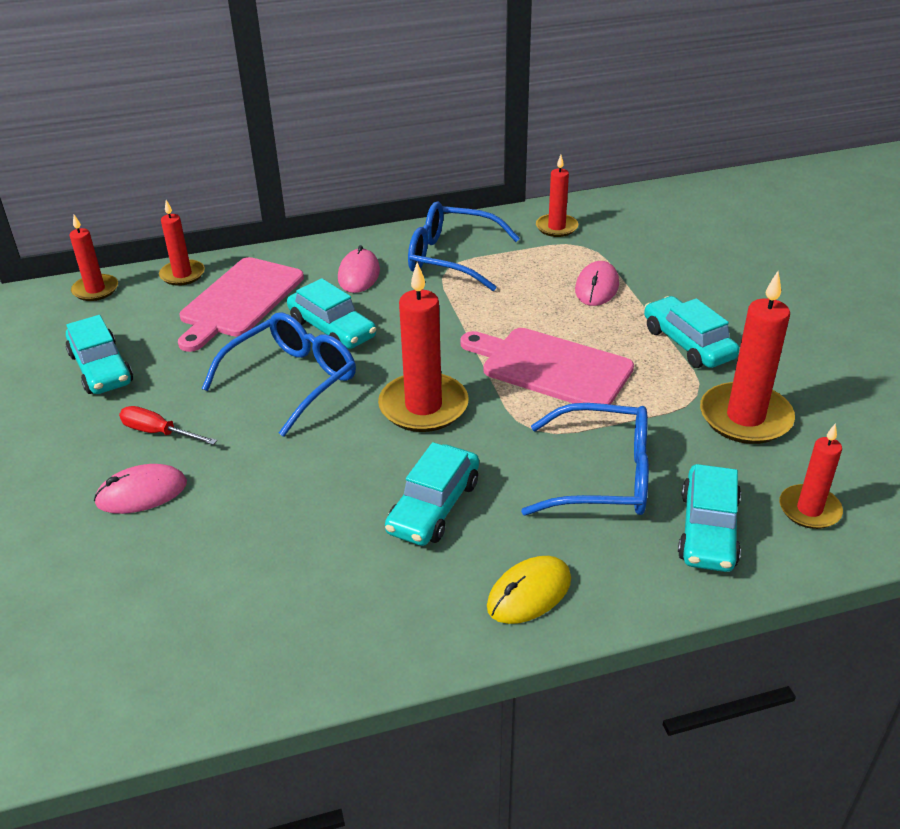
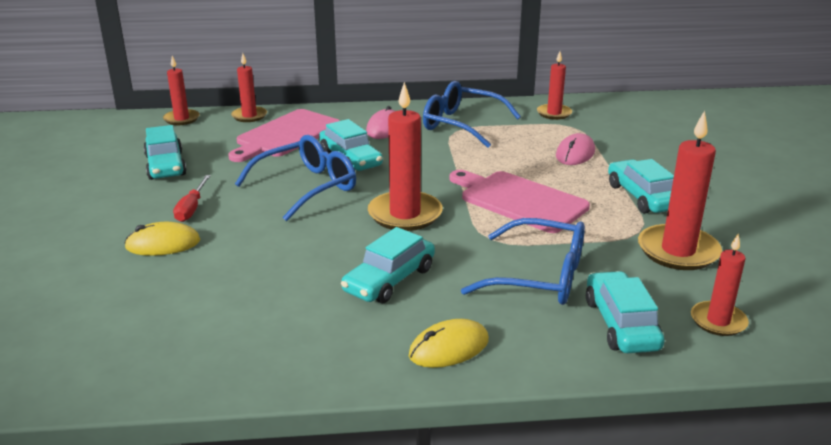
camera: 10 degrees right, 10 degrees down
pink mouse [94,464,187,514] -> yellow mouse [124,222,200,256]
red screwdriver [119,406,217,445] -> red screwdriver turned 120 degrees counterclockwise [173,175,211,222]
turquoise car [678,464,741,572] -> turquoise car turned 150 degrees clockwise [586,271,664,353]

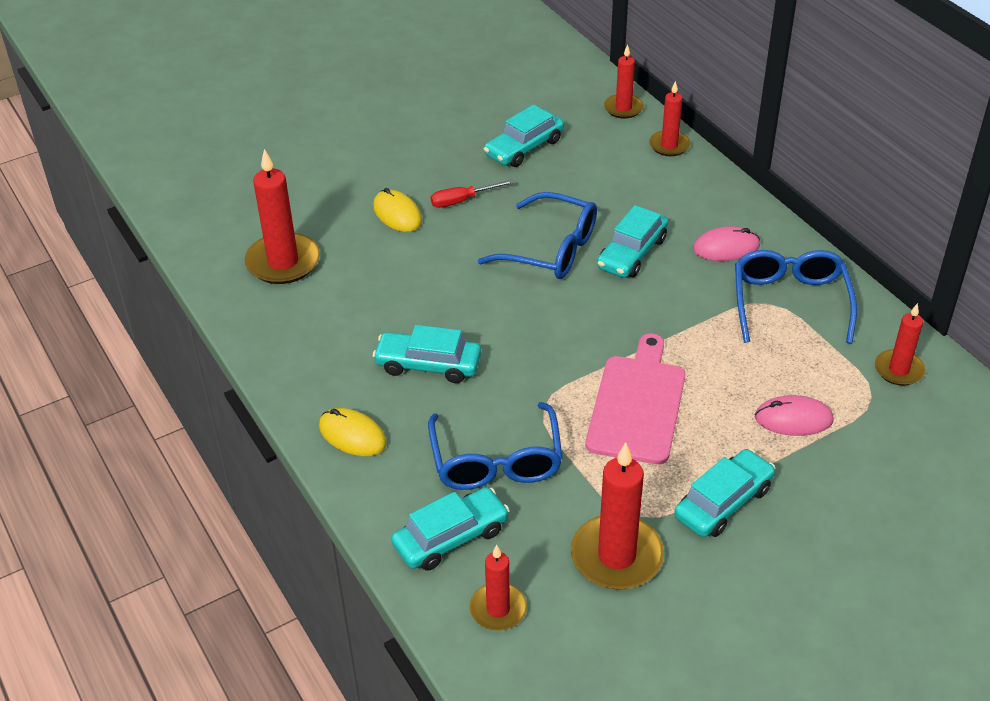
camera: 65 degrees right, 15 degrees up
pink cutting board [228,109,340,162] -> none
red candle [368,82,443,231] -> red candle moved to [245,149,320,284]

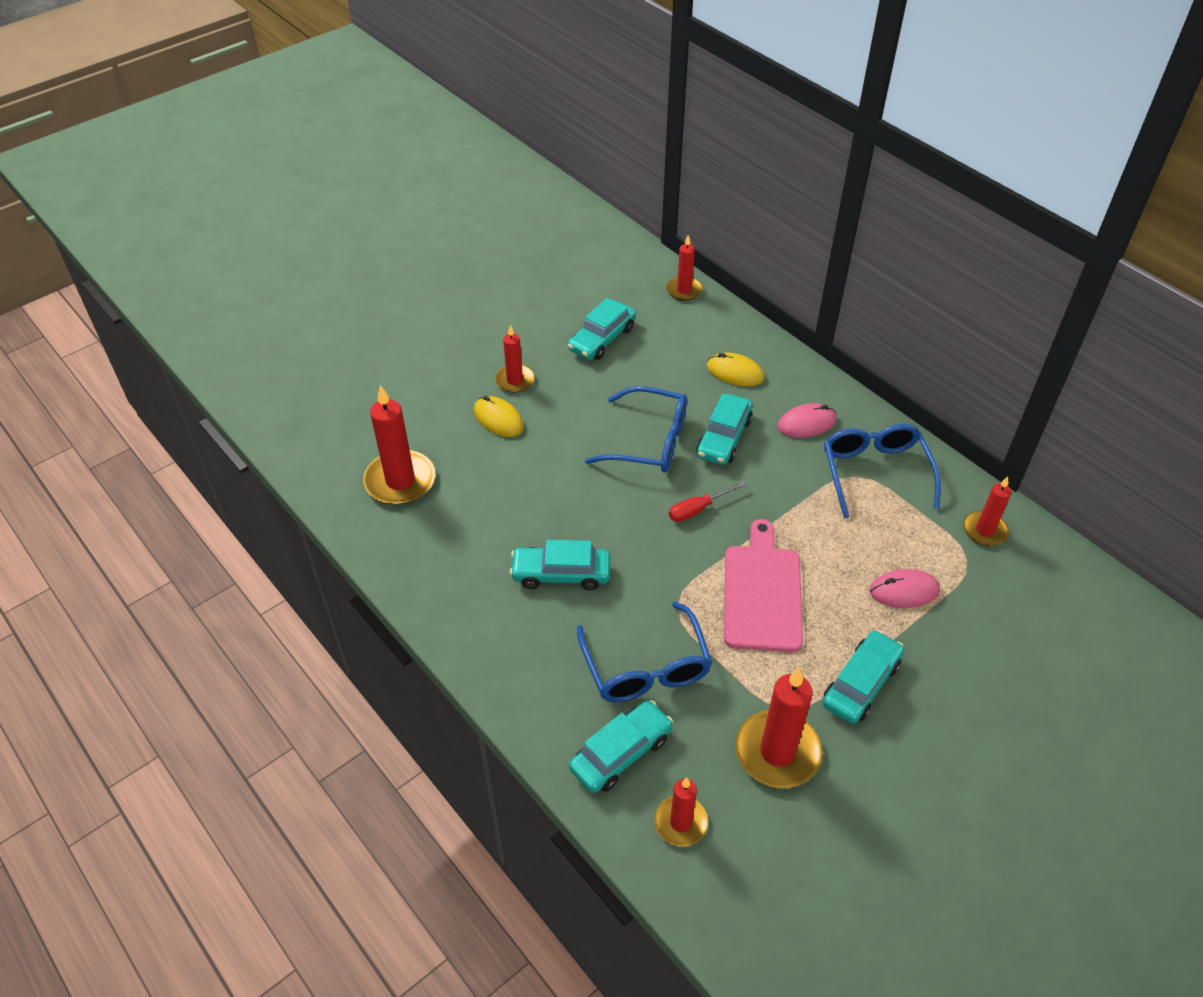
camera: 10 degrees left, 5 degrees up
yellow mouse [319,408,387,457] -> yellow mouse moved to [707,353,764,386]
red screwdriver [431,180,514,208] -> red screwdriver moved to [669,481,747,522]
red candle [649,81,690,156] -> red candle moved to [495,325,534,393]

